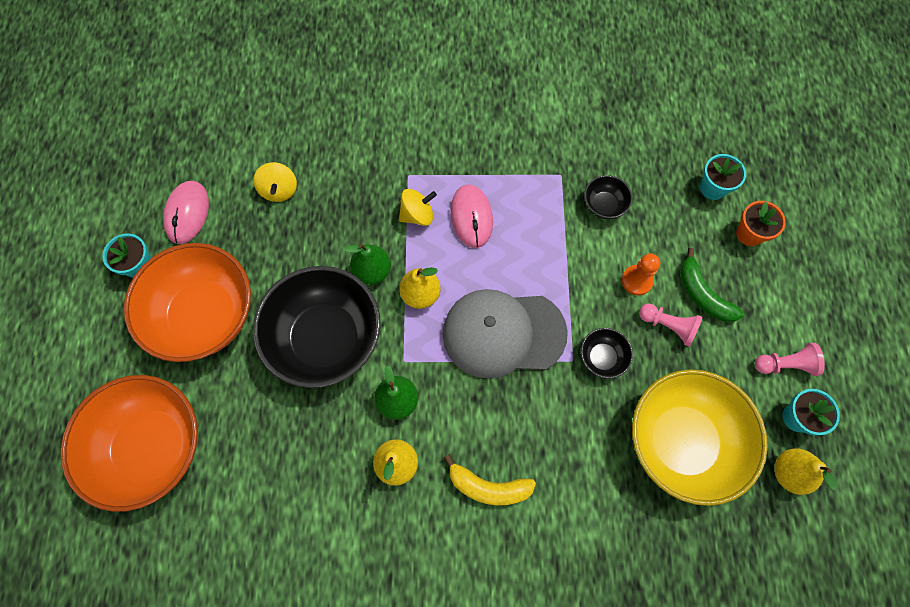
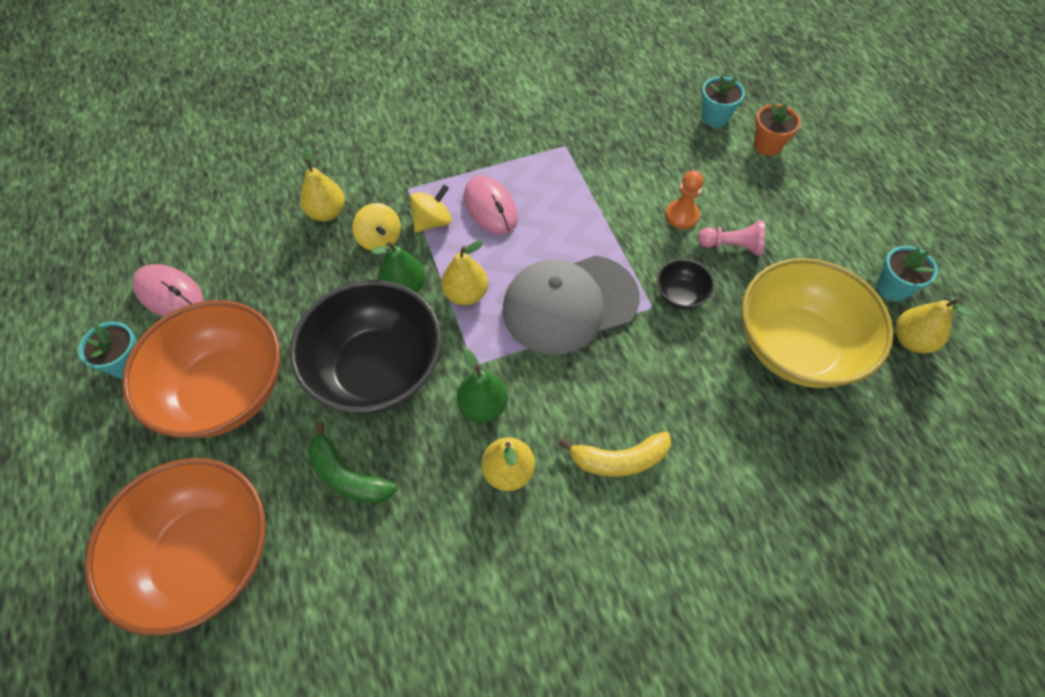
camera: 20 degrees left, 10 degrees down
pink mouse [163,181,209,244] -> pink mouse turned 45 degrees counterclockwise [132,264,203,316]
yellow spinning top [253,162,297,202] -> yellow spinning top moved to [352,203,401,251]
black bowl [584,175,632,219] -> none
green banana [680,248,745,322] -> green banana moved to [308,421,397,504]
pink pawn [755,343,825,376] -> none
none -> yellow pear [300,146,345,222]

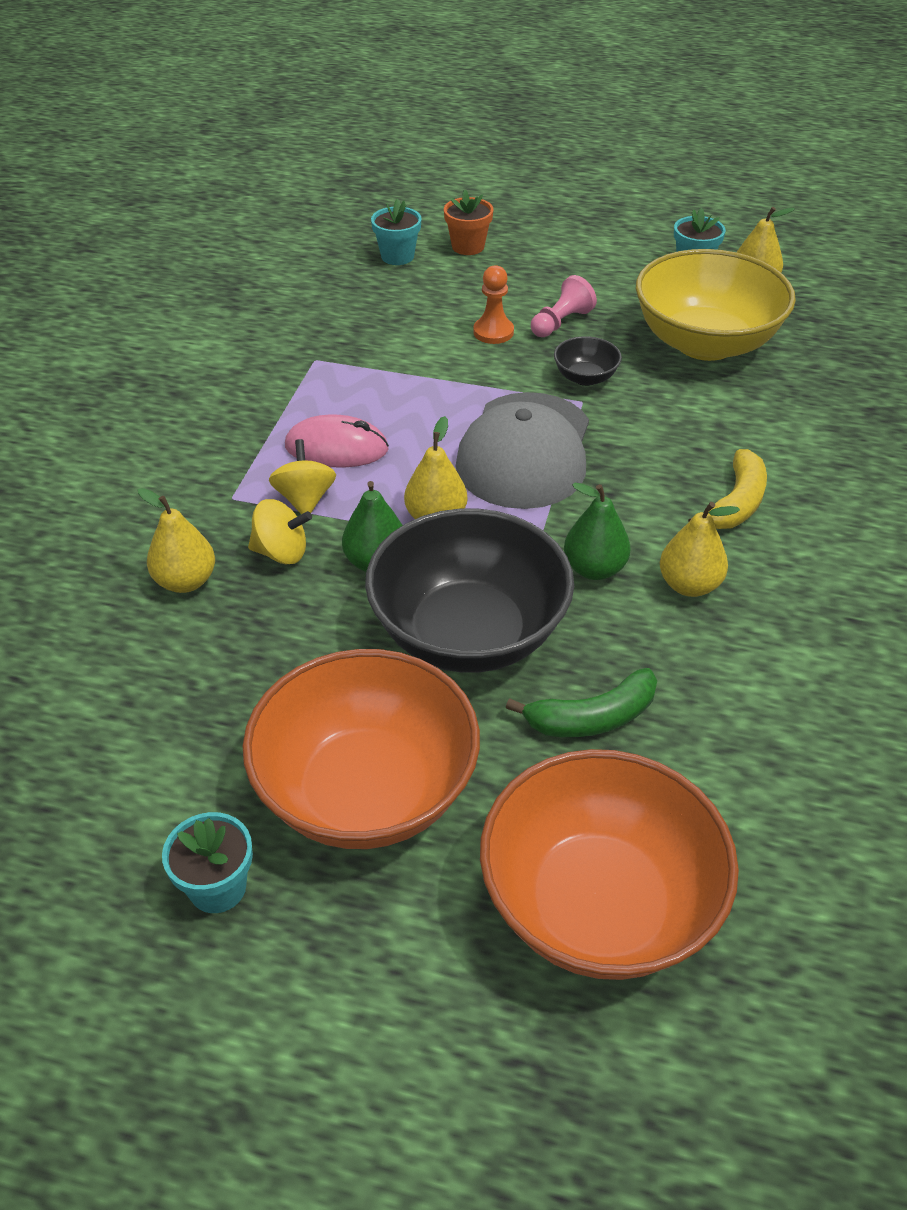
camera: 55 degrees left, 15 degrees down
pink mouse [132,264,203,316] -> none

